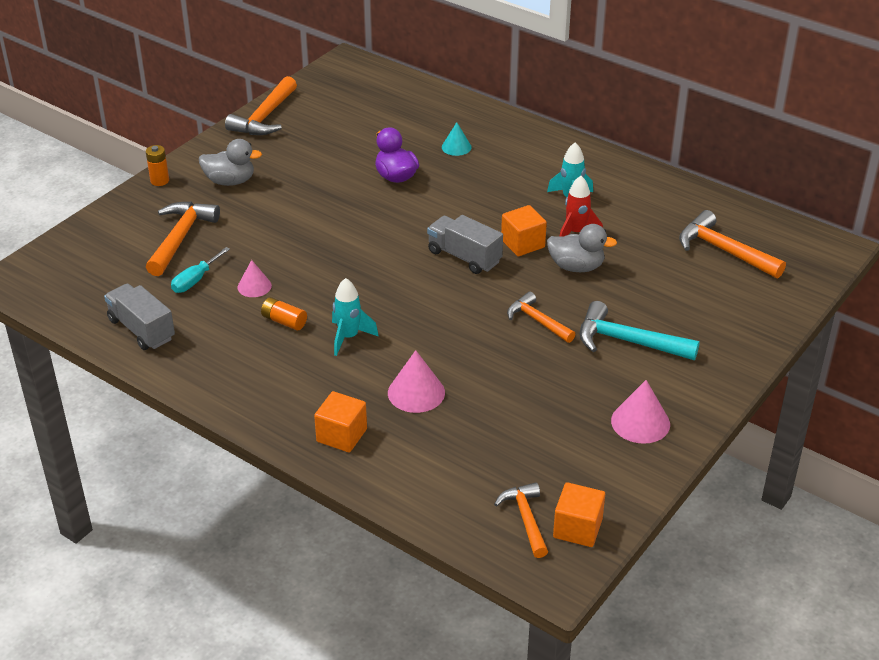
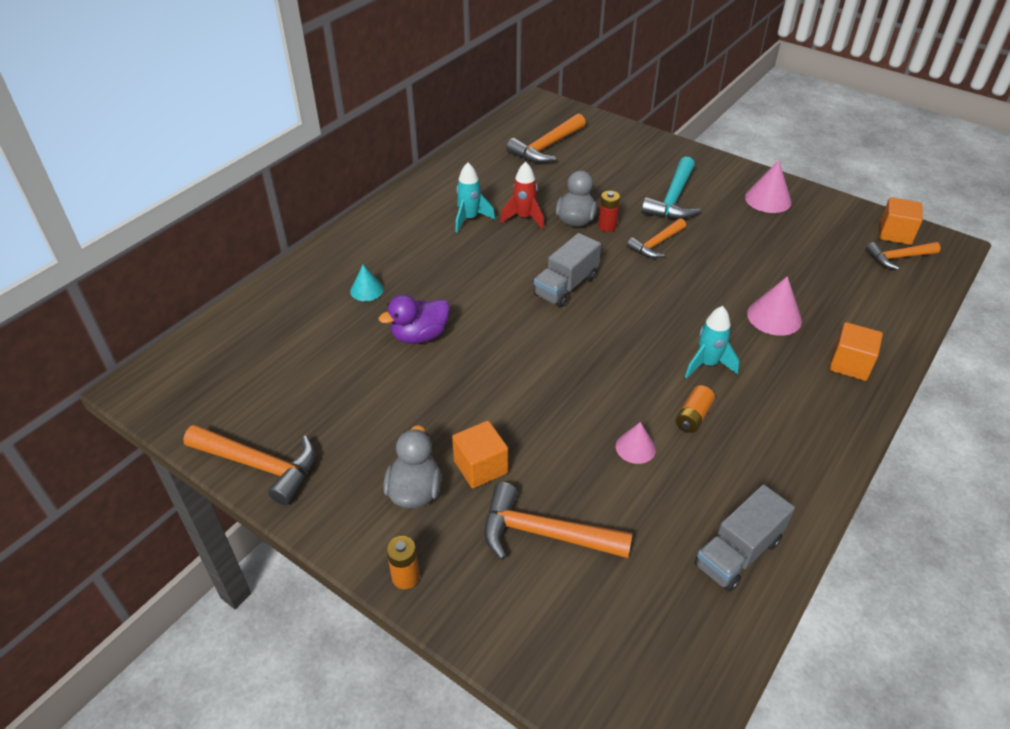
camera: 90 degrees left, 5 degrees up
turquoise screwdriver [171,247,230,293] -> none
orange cube [501,205,547,256] -> orange cube moved to [452,421,508,488]
none -> red battery [598,191,620,232]

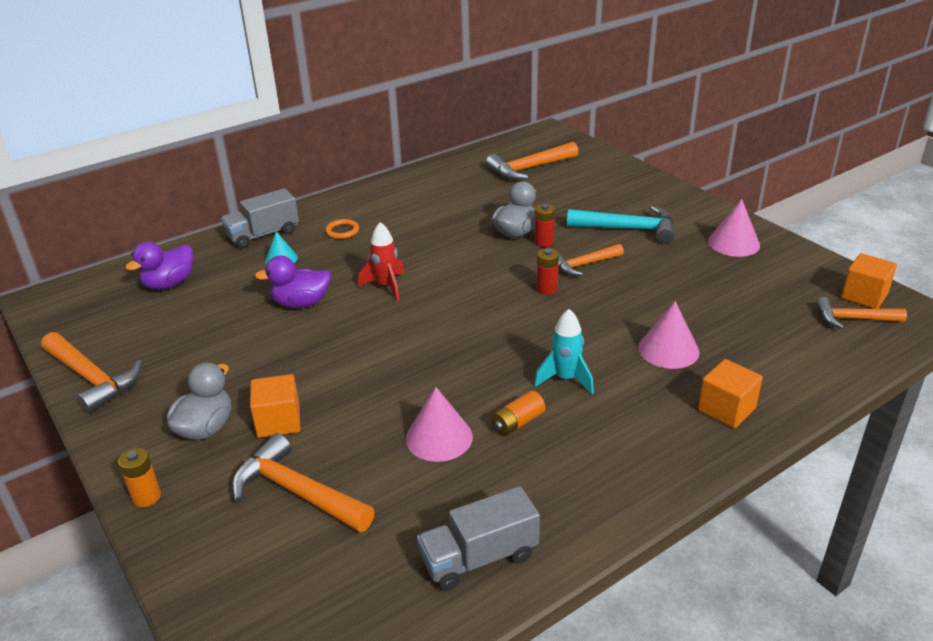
camera: 20 degrees right, 10 degrees down
turquoise rocket [455,163,495,233] -> none
red rocket [500,162,544,229] -> red rocket moved to [358,222,404,301]
grey truck [534,233,601,308] -> grey truck moved to [221,188,299,248]
pink cone [616,422,656,464] -> pink cone [406,387,473,462], size x1.55
turquoise hammer [641,156,701,219] -> turquoise hammer turned 120 degrees counterclockwise [567,206,674,244]
none -> purple duck [126,242,193,289]
none -> orange ring [325,219,359,239]
none -> red battery [537,248,559,295]

